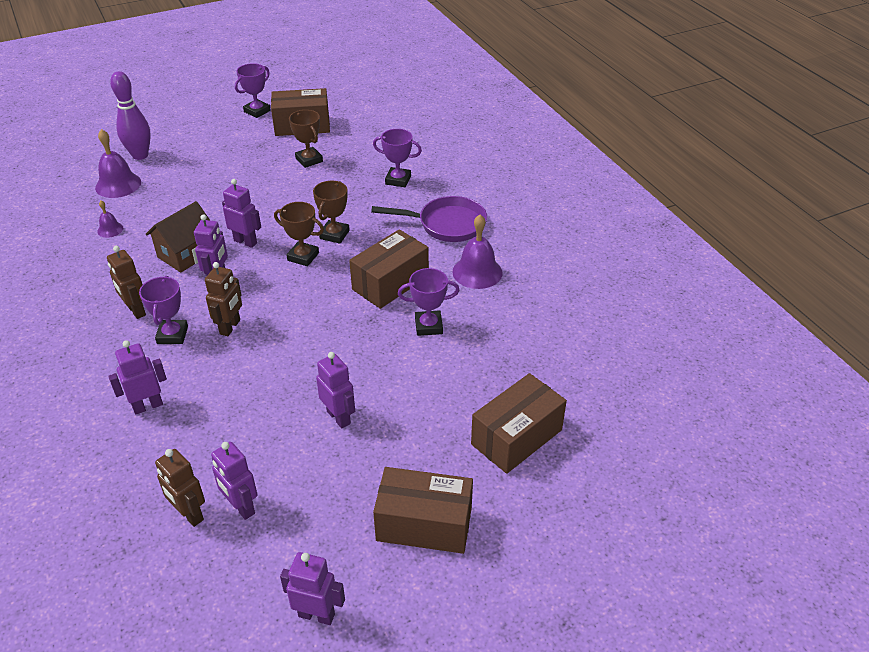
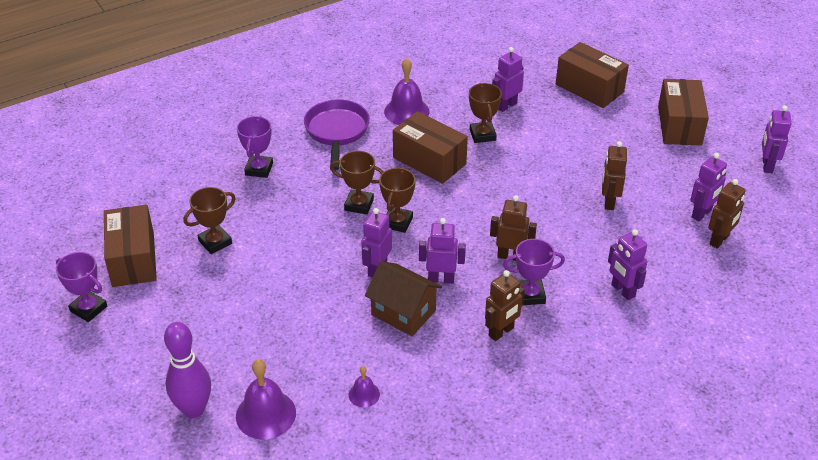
camera: 95 degrees left, 0 degrees up
purple robot [316,352,355,428] -> purple robot moved to [492,47,524,112]
purple trophy [398,268,459,336] -> brown trophy [469,83,502,143]
none -> brown robot [602,141,627,210]

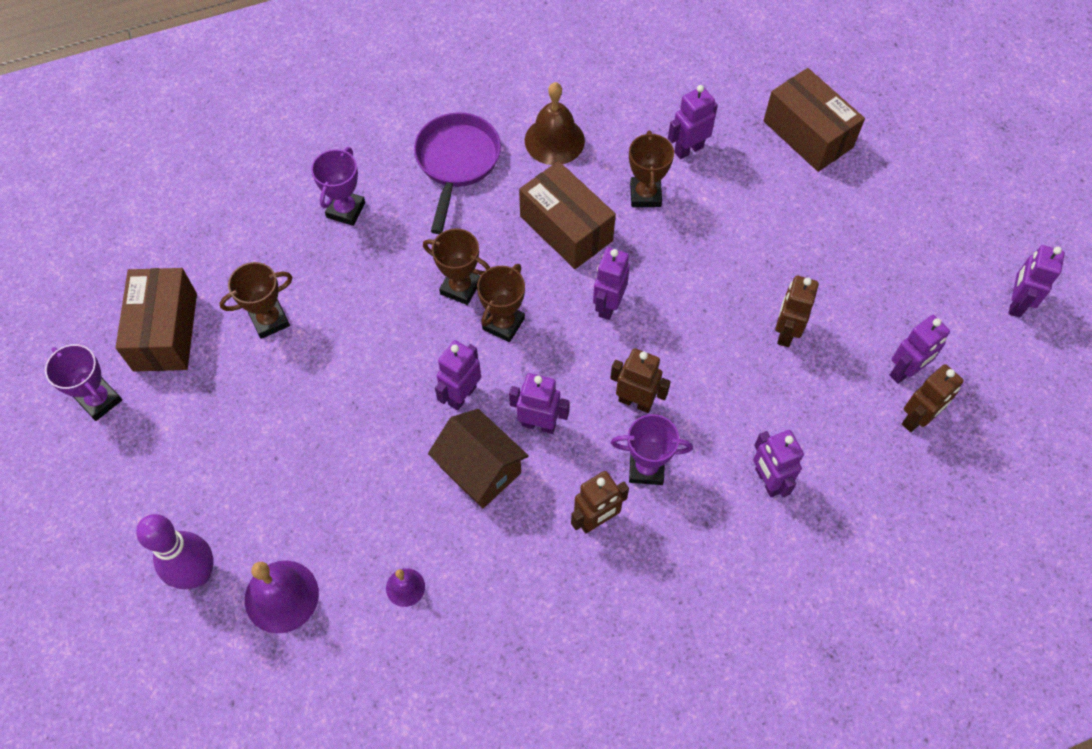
camera: 10 degrees right, 20 degrees up
purple bell [384,58,429,125] -> brown bell [525,82,585,165]
brown box [658,79,709,146] -> none
none -> purple robot [593,247,630,320]

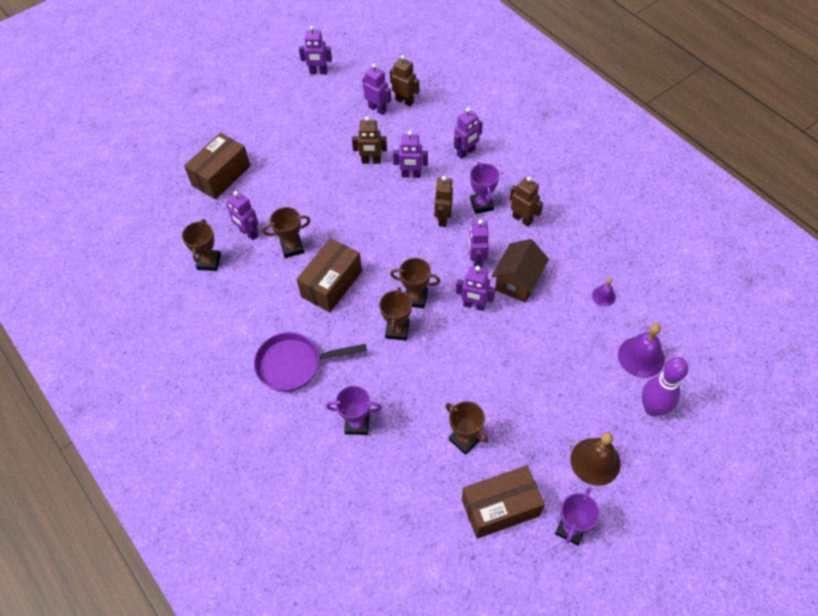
camera: 105 degrees left, 5 degrees down
brown bell [525,82,585,165] -> brown bell moved to [570,432,621,486]
purple robot [593,247,630,320] -> purple robot moved to [393,131,428,178]
none -> brown trophy [182,219,221,271]

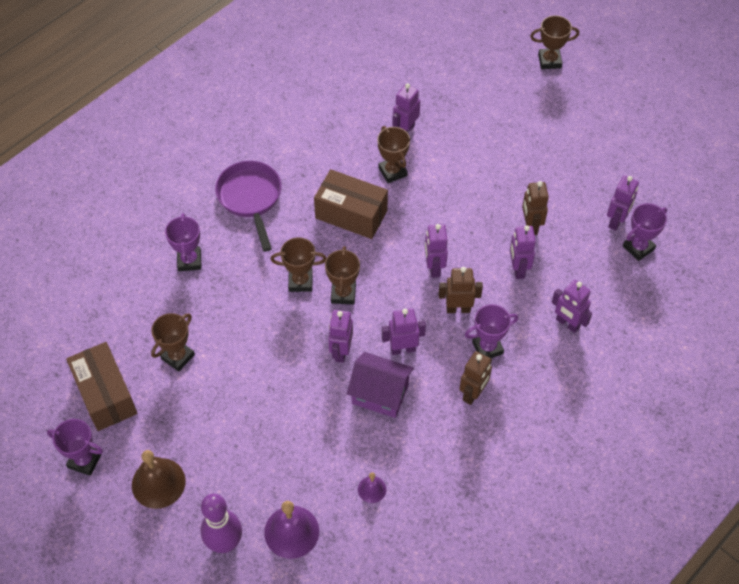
camera: 80 degrees right, 0 degrees up
brown trophy [182,219,221,271] -> brown trophy moved to [530,15,579,69]
brown box [184,133,250,200] -> none
purple robot [299,26,332,75] -> purple robot moved to [425,224,448,278]
brown robot [390,55,419,106] -> purple trophy [623,203,667,261]
brown house [492,239,549,303] -> purple house [347,352,414,418]

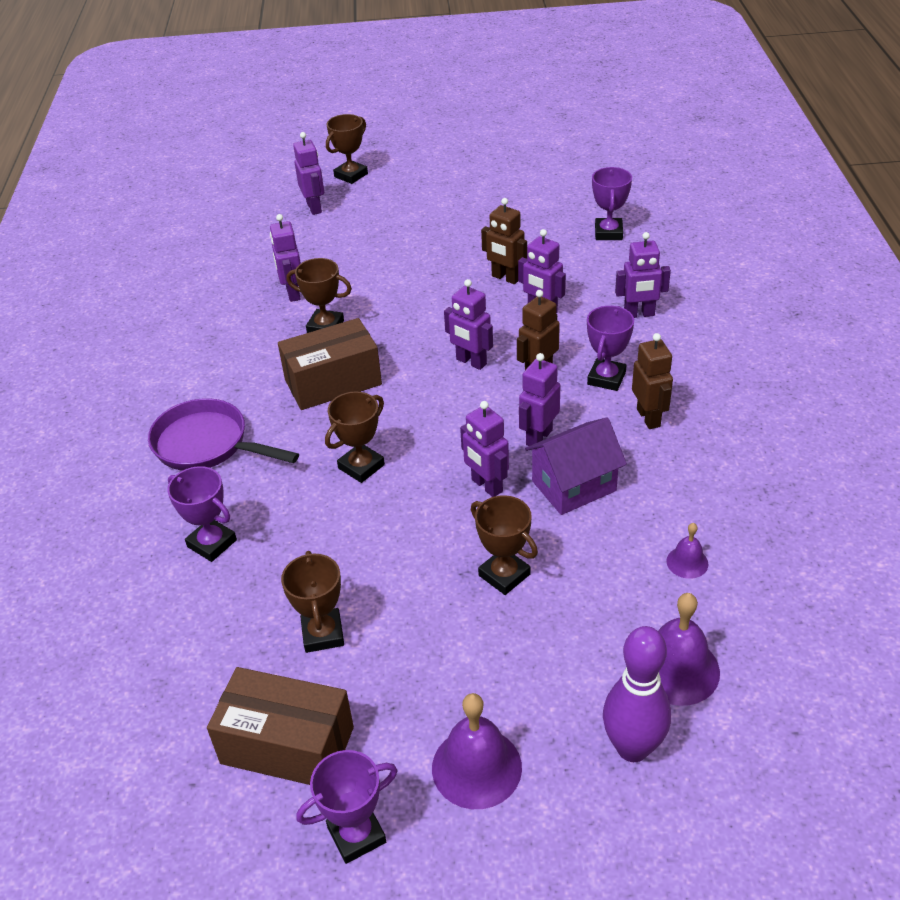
camera: 45 degrees left, 15 degrees down
brown bell [132,450,186,509] -> purple bell [432,693,522,809]
brown trophy [325,246,360,305] -> brown trophy moved to [471,495,538,595]
purple robot [607,176,639,231] -> purple robot moved to [293,132,324,215]

